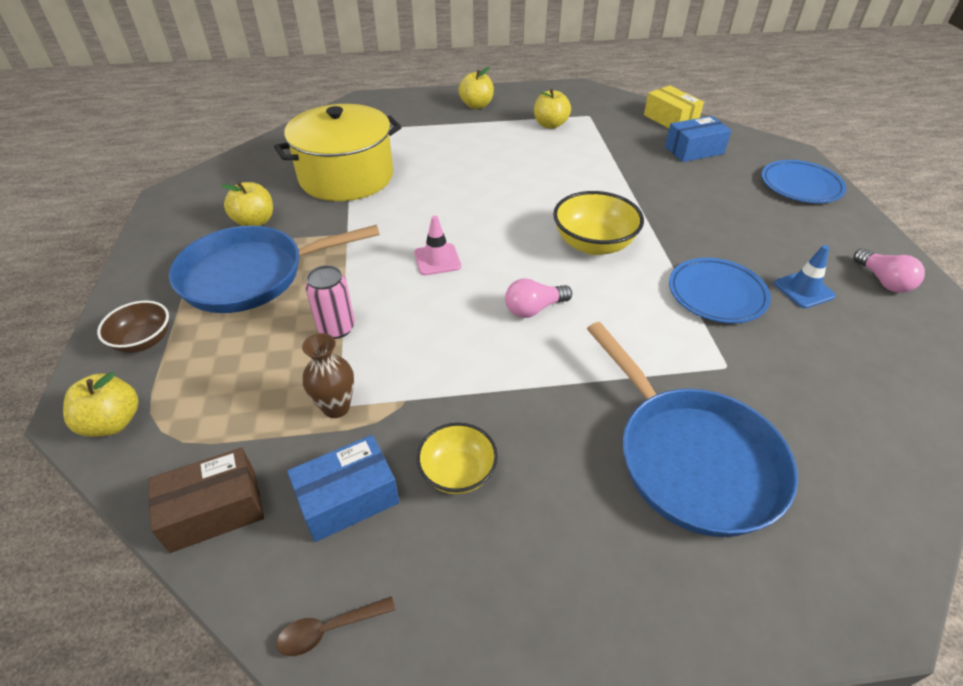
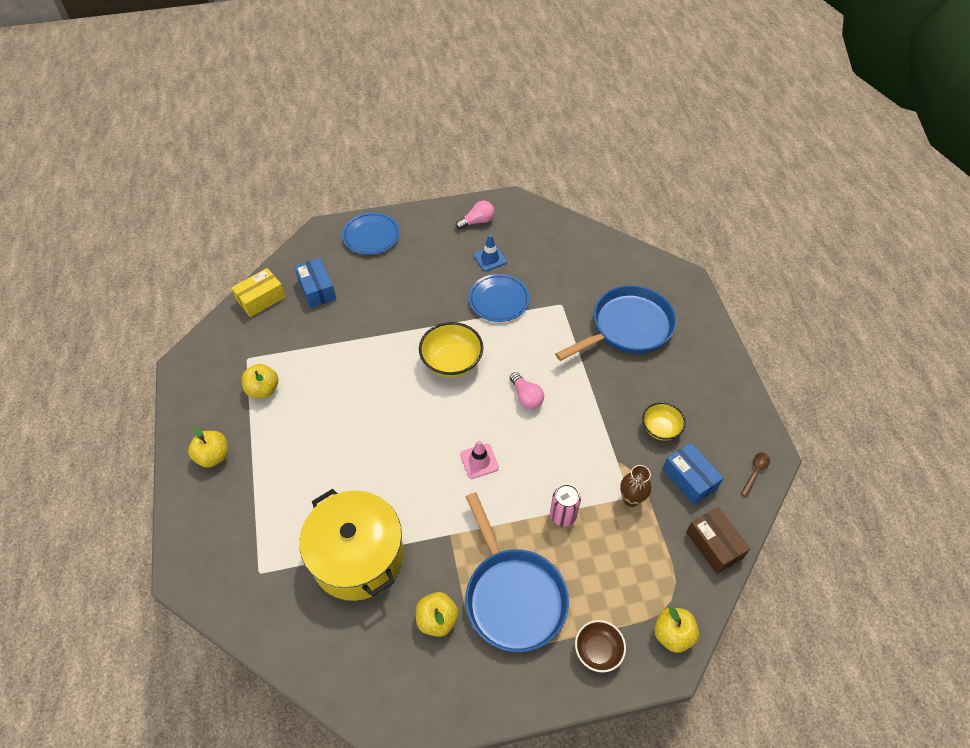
camera: 95 degrees left, 10 degrees up
brown spoon [276,596,395,656] -> brown spoon turned 120 degrees counterclockwise [741,452,770,497]

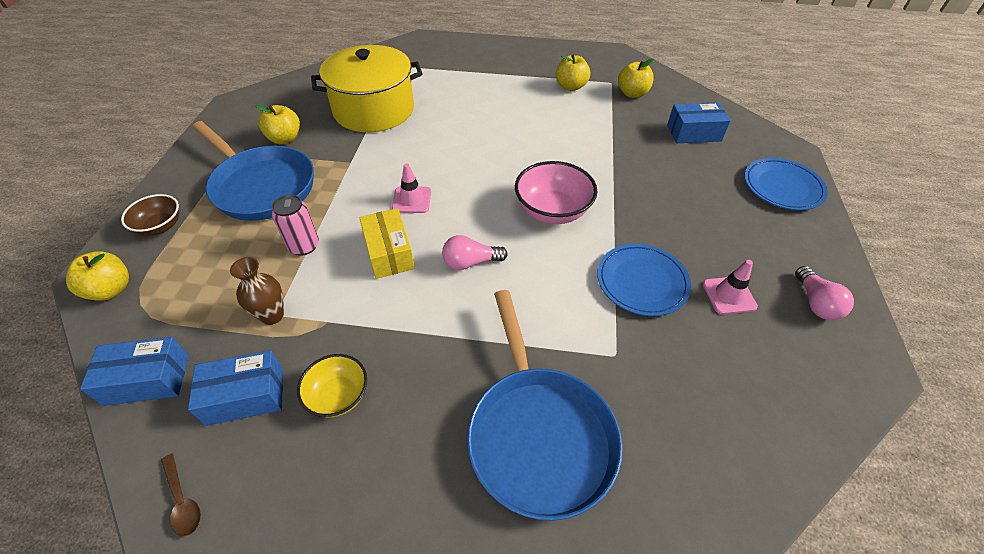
camera: 110 degrees right, 5 degrees down
yellow apple [188,427,228,468] -> yellow apple moved to [618,59,654,98]
yellow box [231,268,286,317] -> yellow box moved to [359,208,415,279]
yellow bowl [419,322,483,377] -> pink bowl [515,161,597,224]
blue pan [465,492,569,652] -> blue pan turned 135 degrees counterclockwise [192,121,314,221]
blue traffic cone [473,234,507,271] -> pink traffic cone [703,260,758,314]
brown box [686,508,750,574] -> blue box [80,337,189,406]

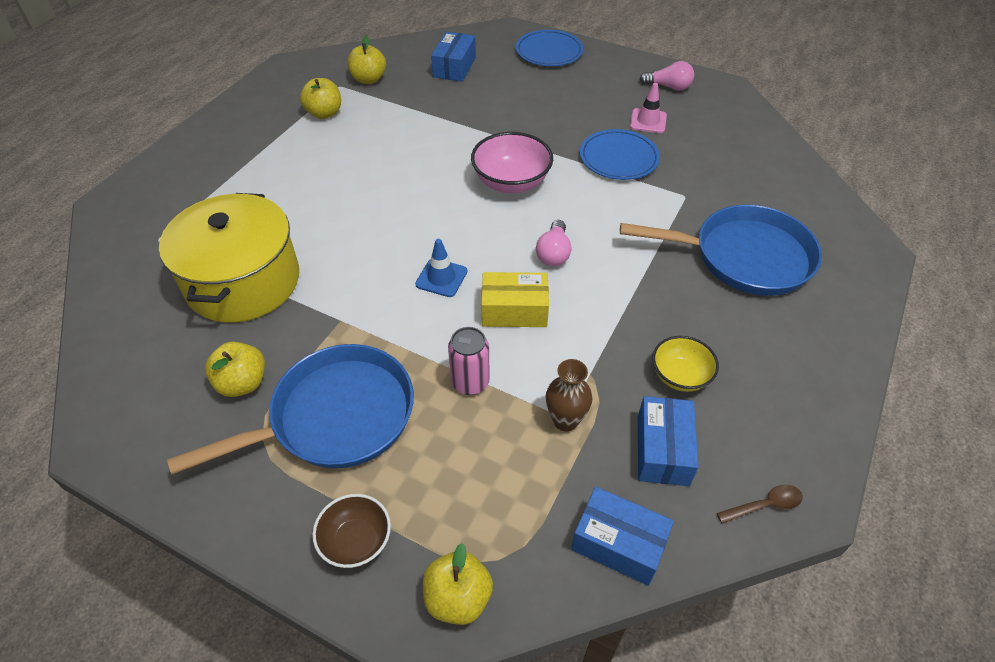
camera: 70 degrees left, 0 degrees up
blue box [80,337,189,406] -> blue box turned 75 degrees counterclockwise [571,487,674,586]
pink traffic cone [392,163,431,213] -> blue traffic cone [415,239,467,297]

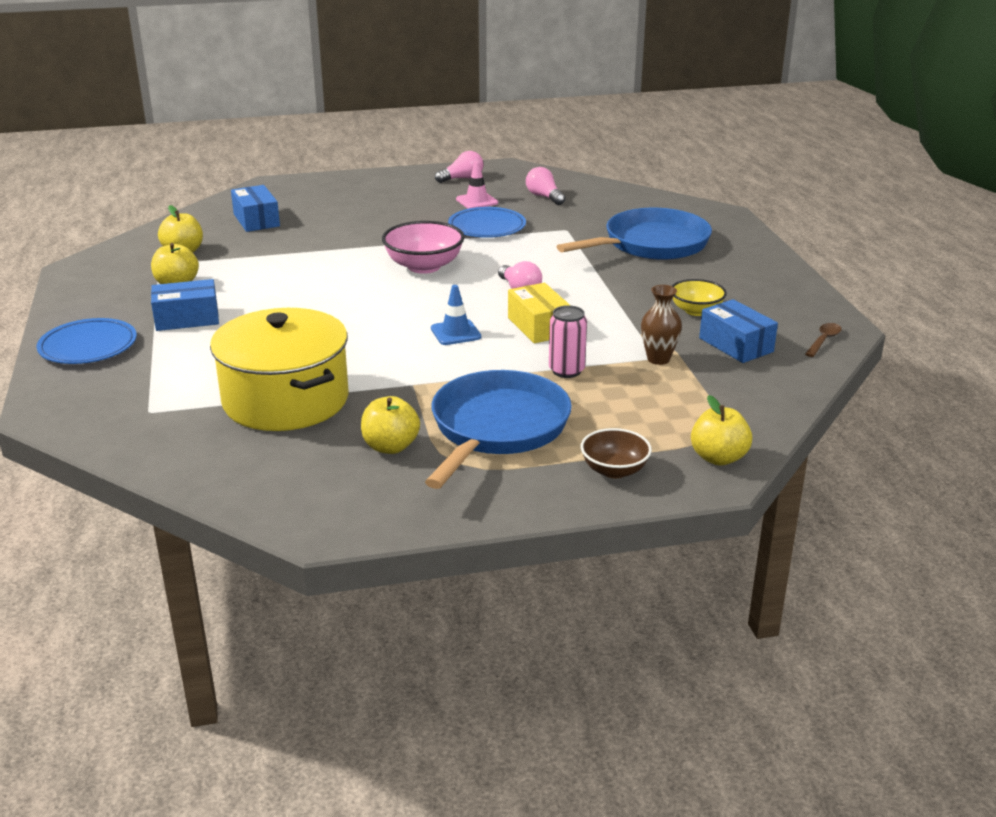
camera: 40 degrees left, 20 degrees down
yellow box [481,272,549,327] -> yellow box turned 75 degrees counterclockwise [508,283,571,343]
blue plate [516,30,584,66] -> blue plate moved to [36,318,137,364]
blue box [571,487,674,586] -> blue box moved to [151,279,219,331]
none -> pink light bulb [526,167,565,205]

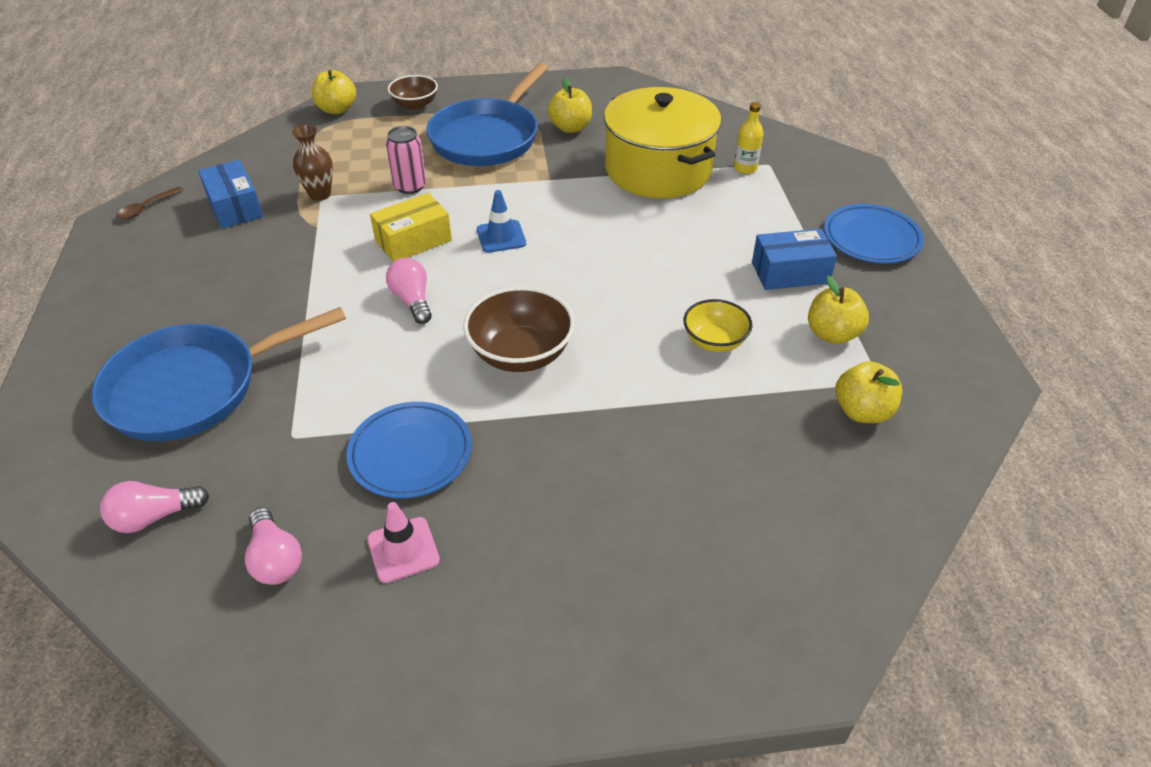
camera: 175 degrees left, 15 degrees up
blue box [231,185,280,232] -> none
pink bowl [382,221,465,274] -> brown bowl [463,287,575,372]
pink light bulb [435,151,483,183] -> pink light bulb moved to [100,481,209,533]
yellow box [508,283,571,343] -> yellow box turned 75 degrees clockwise [370,193,452,262]
yellow bowl [672,279,727,316] -> yellow bowl moved to [683,299,752,352]
none -> yellow bottle [734,102,763,174]

